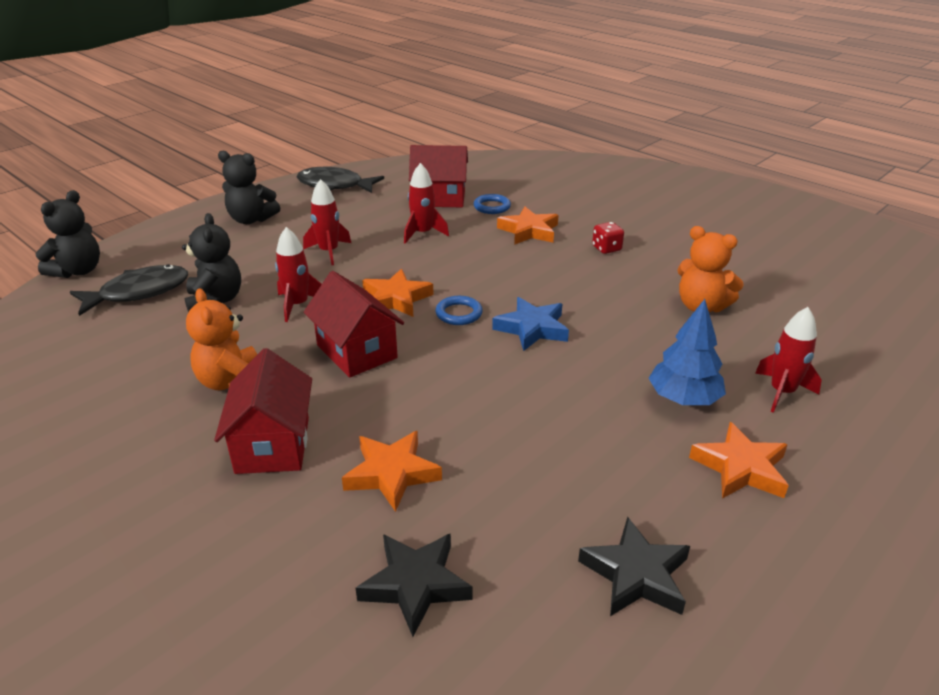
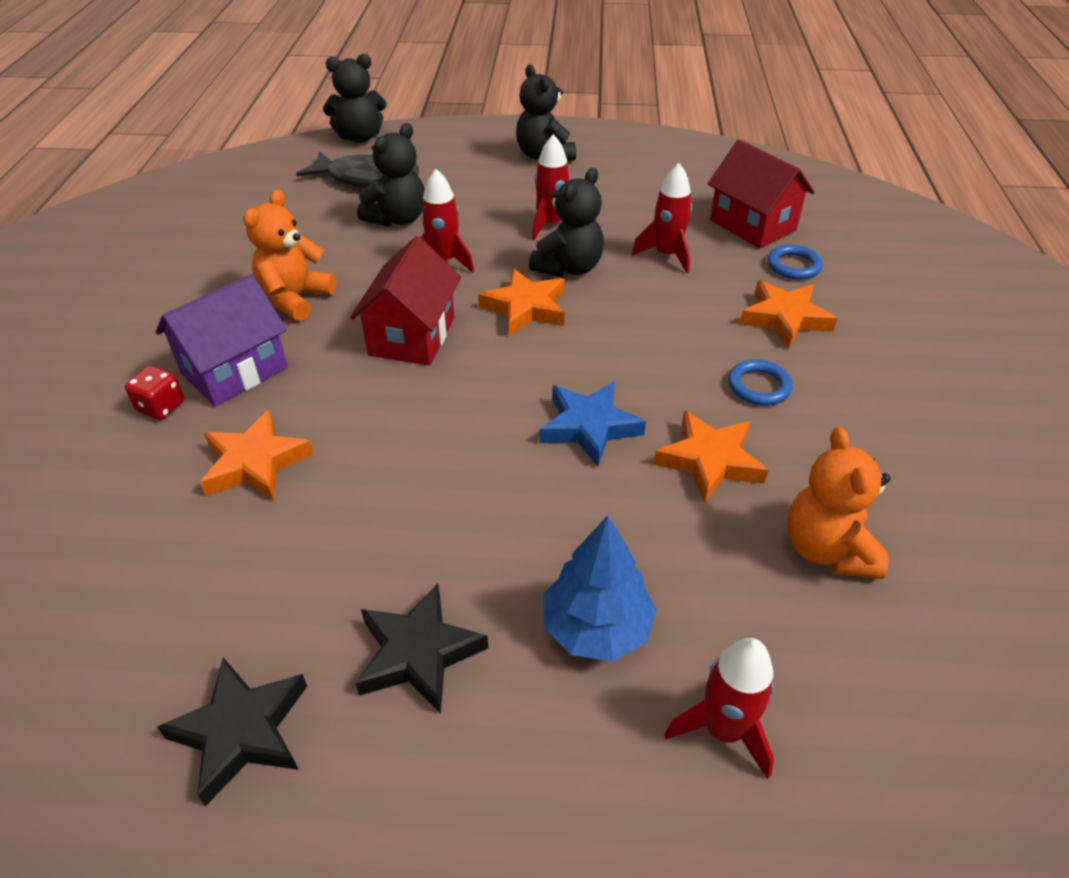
camera: 50 degrees right, 10 degrees up
red house [214,348,312,474] -> purple house [156,274,288,406]
black fish [297,167,384,193] -> none
black star [356,533,472,637] -> black star moved to [355,584,488,714]
blue ring [435,296,483,325] -> blue ring moved to [728,360,793,406]
red dice [592,222,624,254] -> red dice moved to [125,366,184,420]
orange star [689,422,789,499] -> orange star moved to [653,411,768,504]
none -> black teddy bear [529,168,604,277]

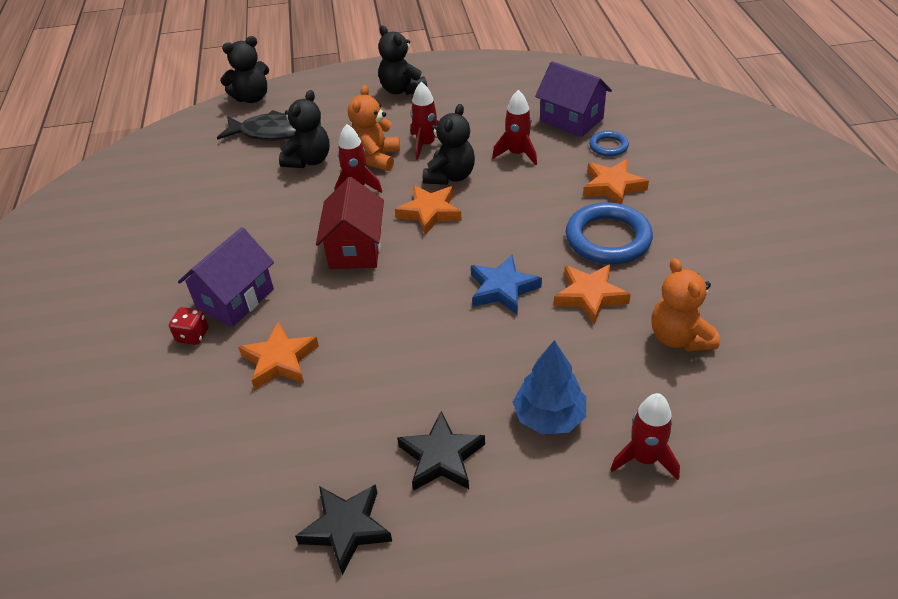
camera: 10 degrees left, 0 degrees up
orange teddy bear [243,190,336,321] -> orange teddy bear moved to [348,85,400,171]
red house [708,139,815,248] -> purple house [535,61,612,137]
blue ring [728,360,793,406] -> blue ring [566,202,653,264], size x1.94

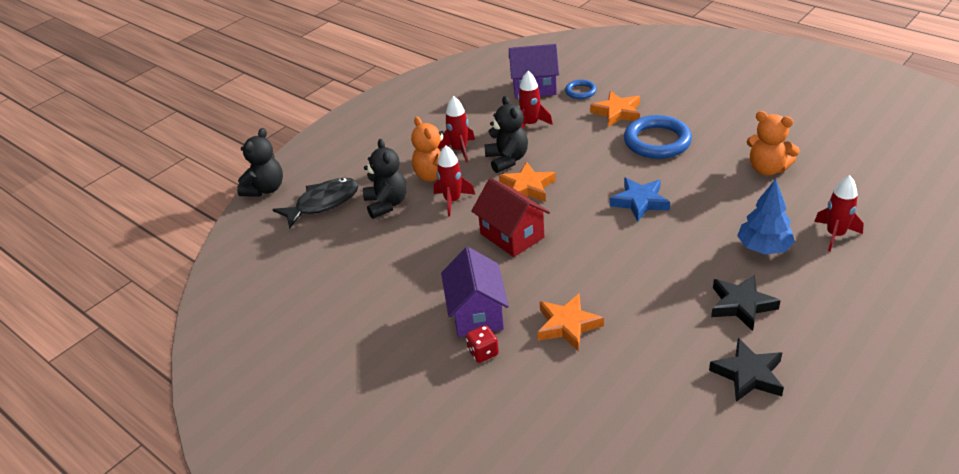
camera: 40 degrees left, 5 degrees down
black teddy bear [378,25,428,95] -> none
orange star [554,264,631,325] -> none

